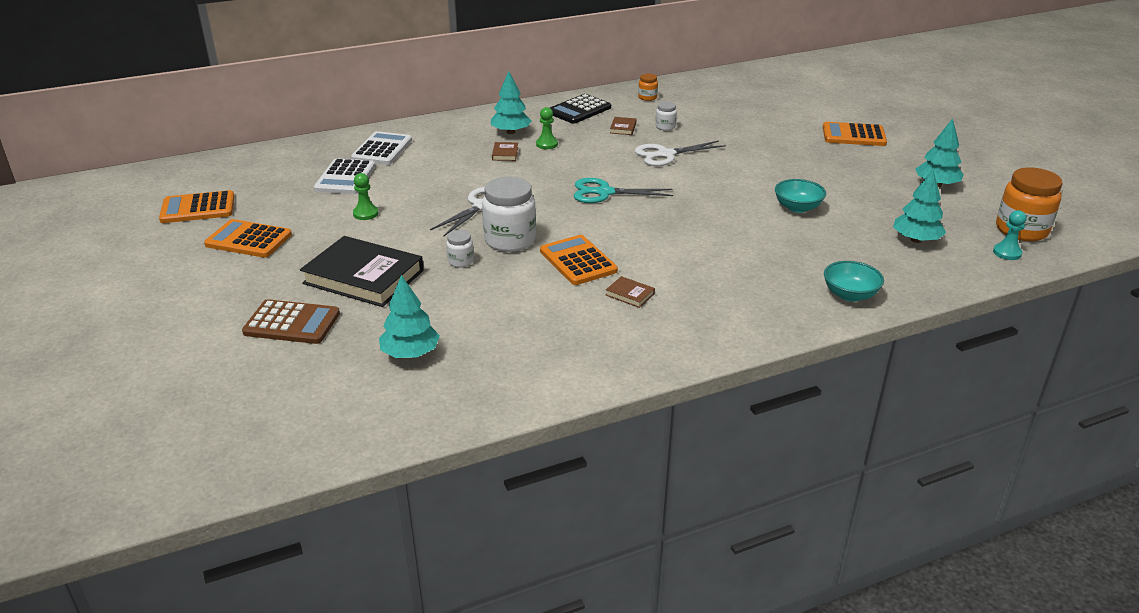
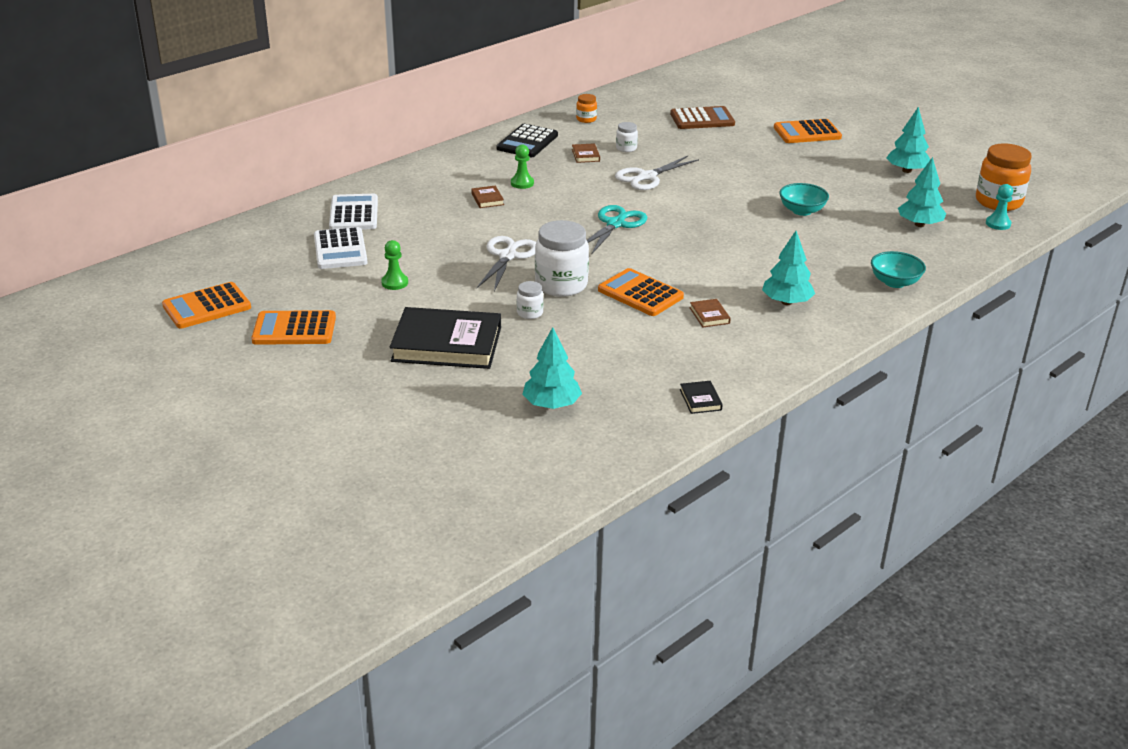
camera: 20 degrees left, 0 degrees up
brown calculator [242,299,340,344] -> brown calculator moved to [670,106,735,129]
turquoise tree [491,71,532,134] -> turquoise tree moved to [762,231,815,305]
turquoise scissors [574,178,673,203] -> turquoise scissors turned 135 degrees clockwise [587,205,647,255]
brown book [606,276,655,308] -> brown book turned 60 degrees clockwise [690,299,731,327]
none -> black book [680,381,723,414]

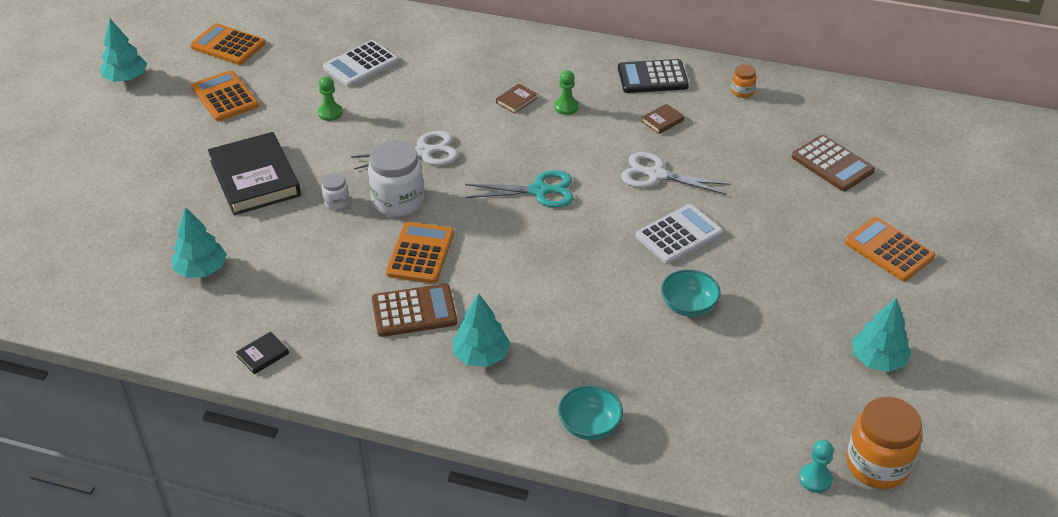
camera: 60 degrees right, 10 degrees up
white calculator [329,194,378,230] -> white calculator moved to [636,204,723,264]
white jar [616,122,638,152] -> none
brown book [690,299,731,327] -> brown calculator [372,284,457,337]
turquoise tree [898,157,946,227] -> turquoise tree moved to [100,19,147,82]

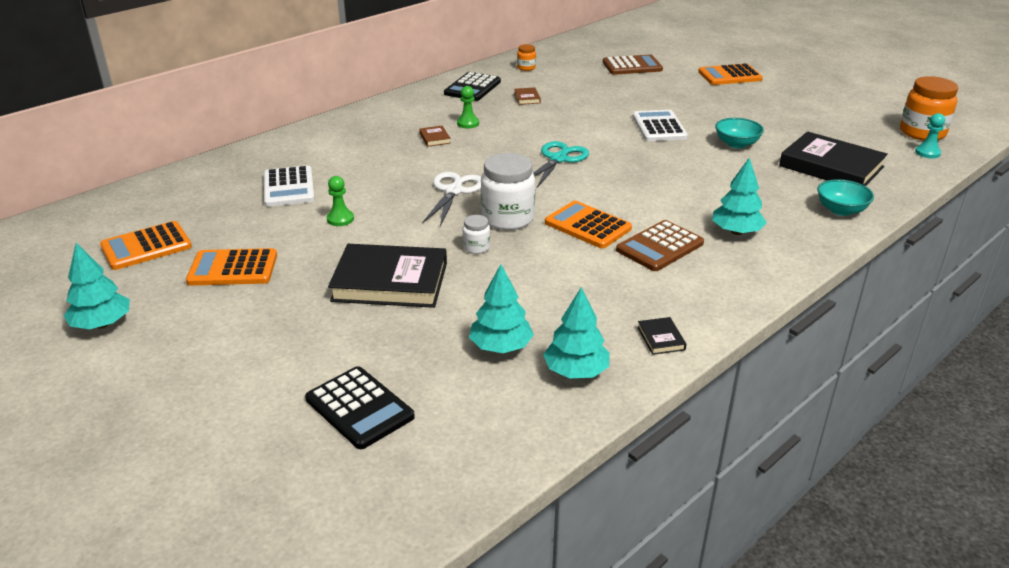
camera: 60 degrees left, 10 degrees down
brown calculator [372,284,457,337] -> brown calculator turned 150 degrees counterclockwise [616,220,704,271]
white scissors [621,152,731,195] -> none
turquoise tree [852,298,911,372] -> turquoise tree moved to [543,287,610,379]
none -> black calculator [305,366,415,449]
none -> black book [779,131,888,186]

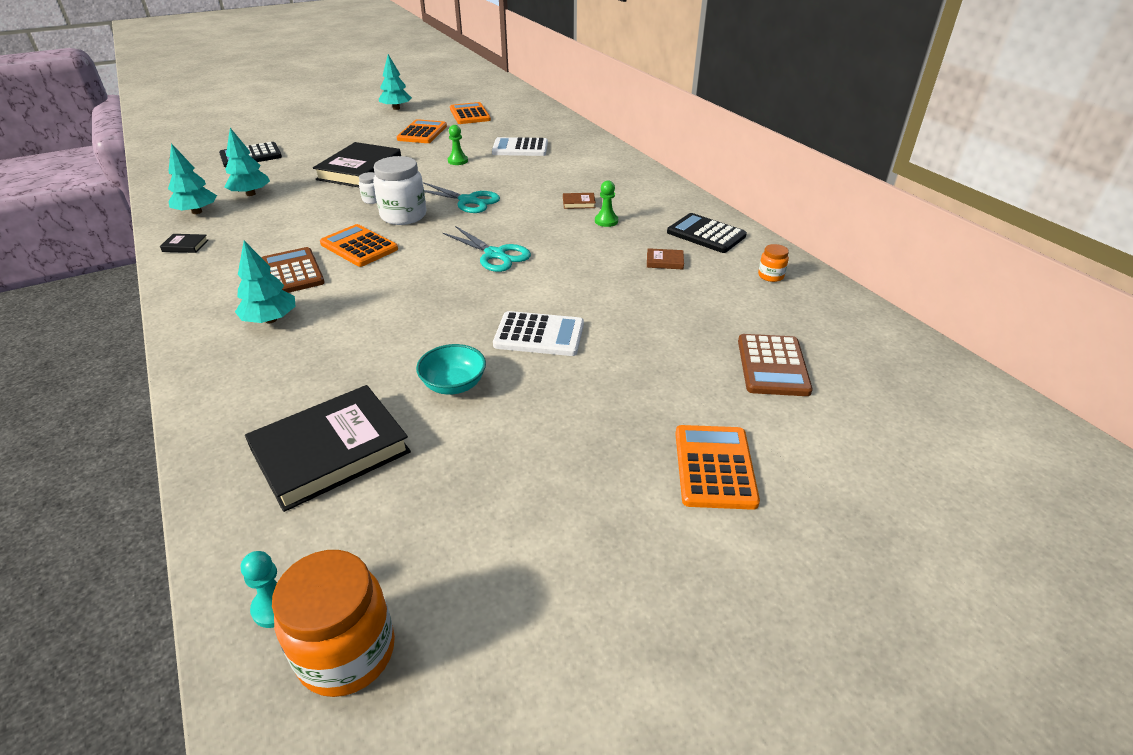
camera: 105 degrees right, 5 degrees up
white scissors [422,172,481,226] -> turquoise scissors [423,182,500,213]
orange calculator [545,201,632,248] -> orange calculator turned 105 degrees counterclockwise [320,224,398,267]
turquoise bowl [817,179,874,216] -> none

